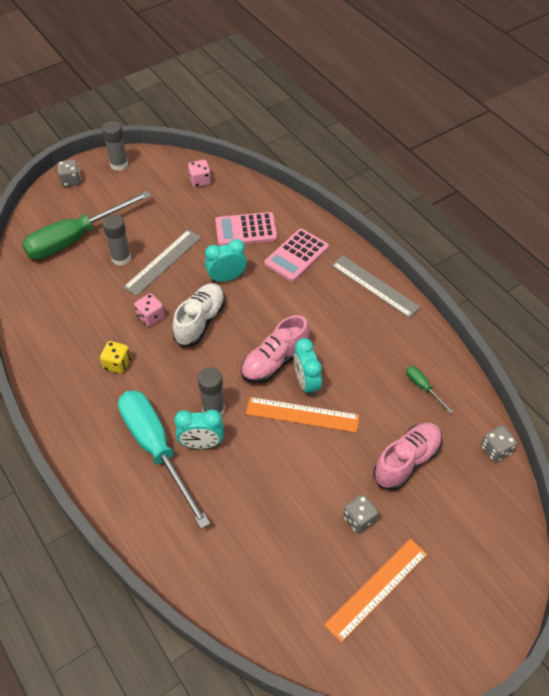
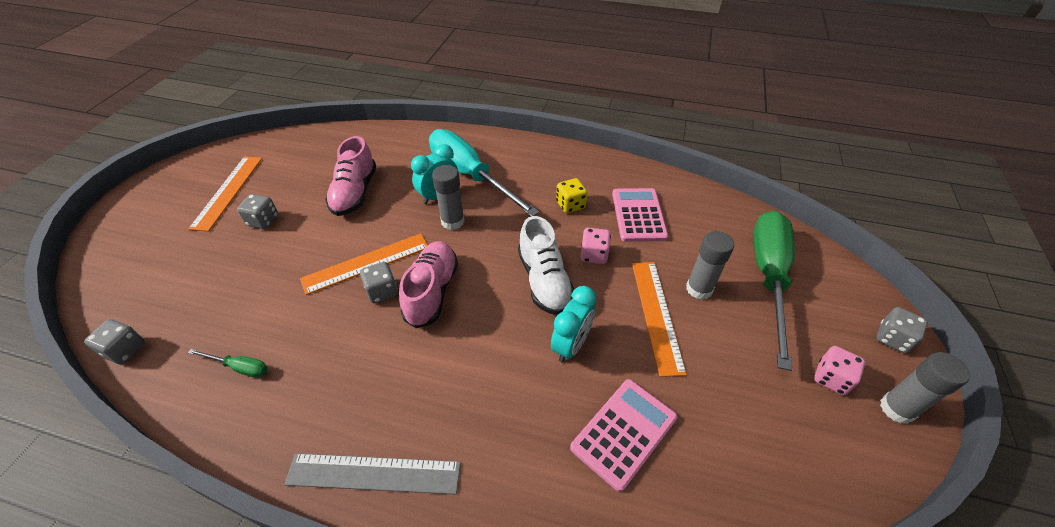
camera: 140 degrees right, 5 degrees down
turquoise screwdriver [118,390,210,529] -> turquoise screwdriver turned 150 degrees counterclockwise [429,129,539,216]
grey ruler [123,229,202,296] -> orange ruler [632,262,687,377]
pink dice [188,160,211,187] -> pink dice moved to [814,346,865,395]
pink calculator [264,229,329,282] -> pink calculator moved to [612,188,668,242]
turquoise clock [294,338,322,397] -> grey dice [360,262,398,303]
pink shoe [373,423,442,491] -> pink shoe moved to [325,136,376,216]

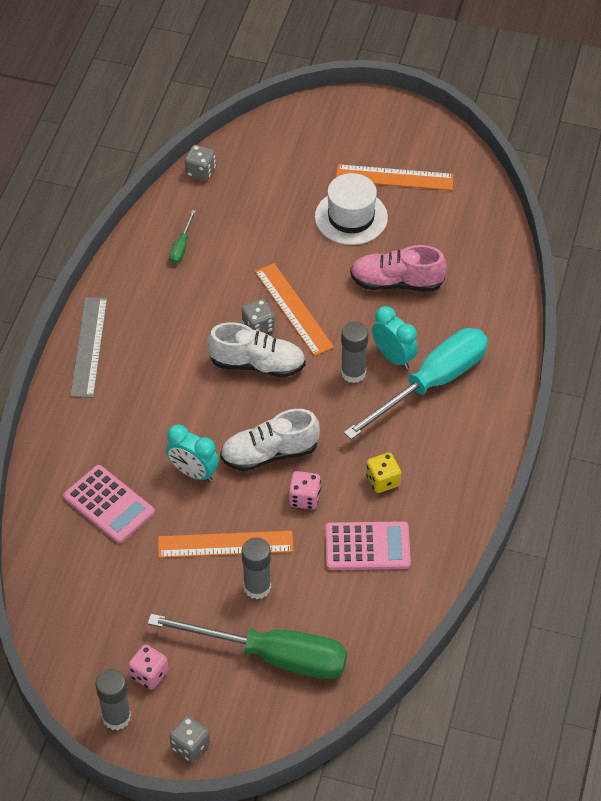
camera: 90 degrees right, 5 degrees up
grey dice [237,194,278,229] -> white hat [315,173,388,245]
pink shoe [399,241,458,328] -> white shoe [207,322,306,378]

